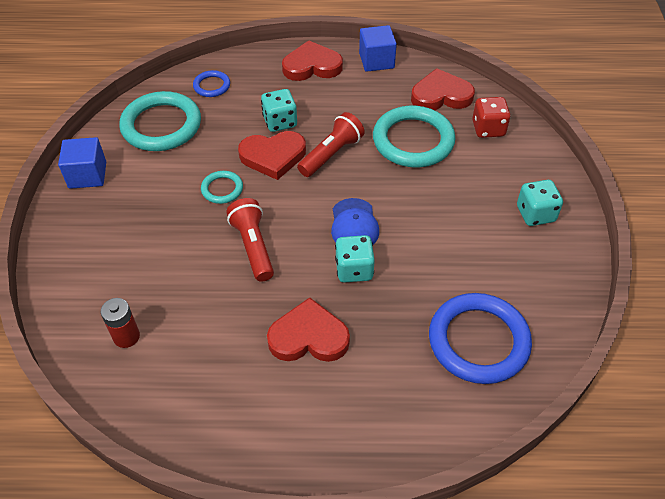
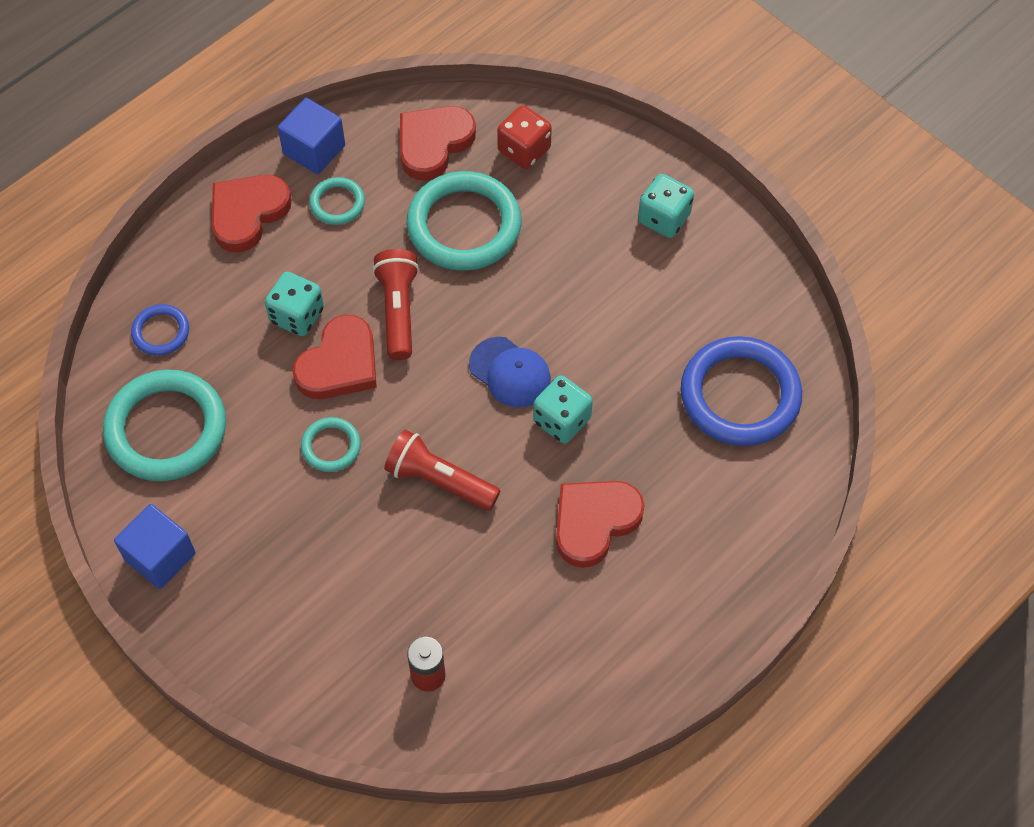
camera: 45 degrees left, 10 degrees up
none -> turquoise ring [309,177,365,225]

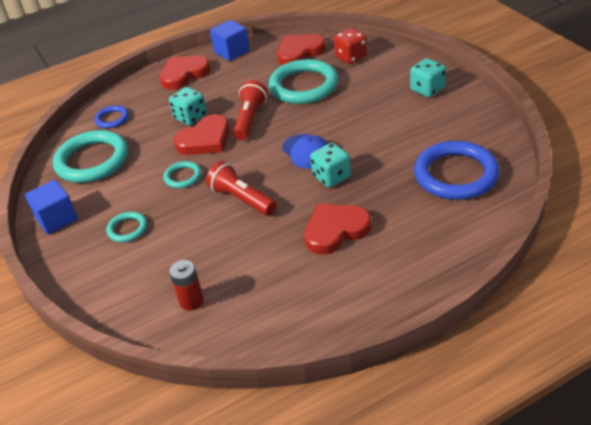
camera: 20 degrees right, 20 degrees down
turquoise ring [309,177,365,225] -> turquoise ring moved to [106,212,147,242]

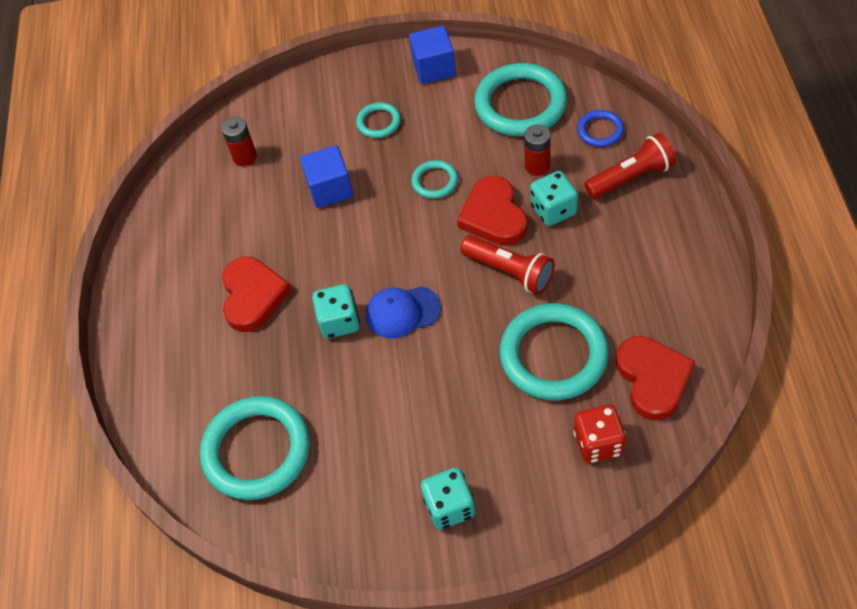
camera: 115 degrees right, 15 degrees up
red heart [159,56,211,90] -> none
red flashlight [206,161,277,216] -> red flashlight moved to [584,133,676,199]
blue cube [210,20,250,61] -> blue cube moved to [300,145,353,208]
blue ring [414,141,500,200] -> turquoise ring [200,396,310,500]
none -> red battery [524,124,551,176]

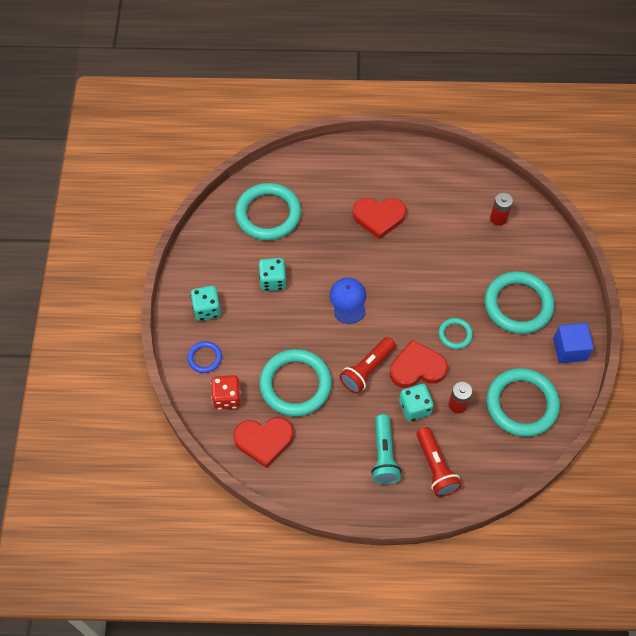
camera: 90 degrees right, 5 degrees up
blue cube [300,145,353,208] -> none
turquoise dice [312,284,360,338] -> turquoise dice moved to [259,258,287,291]
turquoise ring [356,102,401,138] -> turquoise ring [485,271,554,334], size x2.05
blue ring [577,110,624,147] -> blue ring moved to [187,341,222,373]
none -> turquoise flashlight [371,414,401,485]

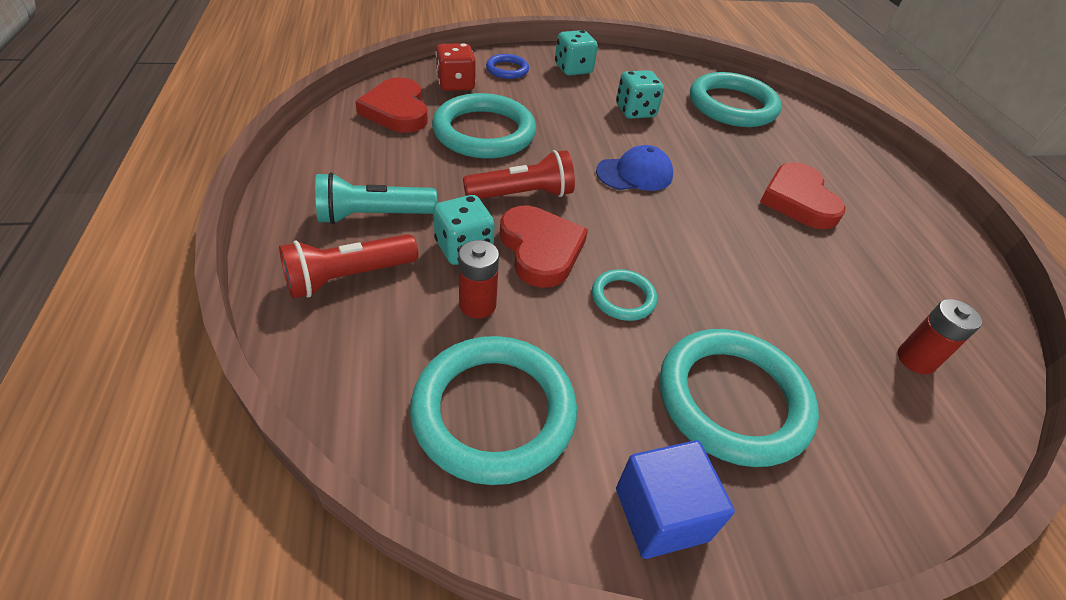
camera: 75 degrees right, 15 degrees down
red flashlight [339,337,396,394] -> red flashlight turned 135 degrees clockwise [463,150,575,199]

